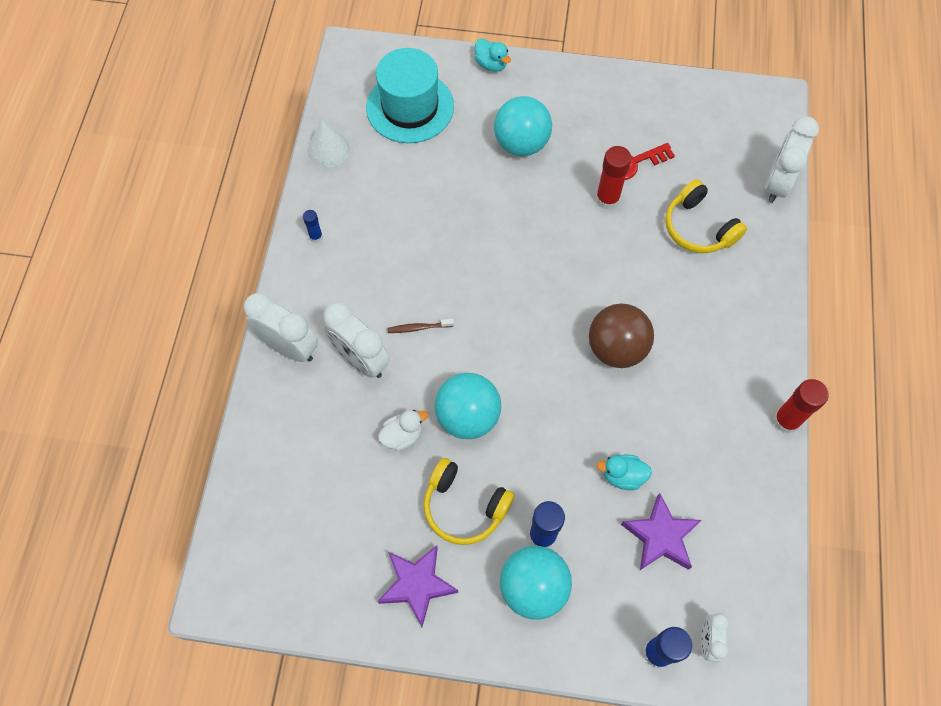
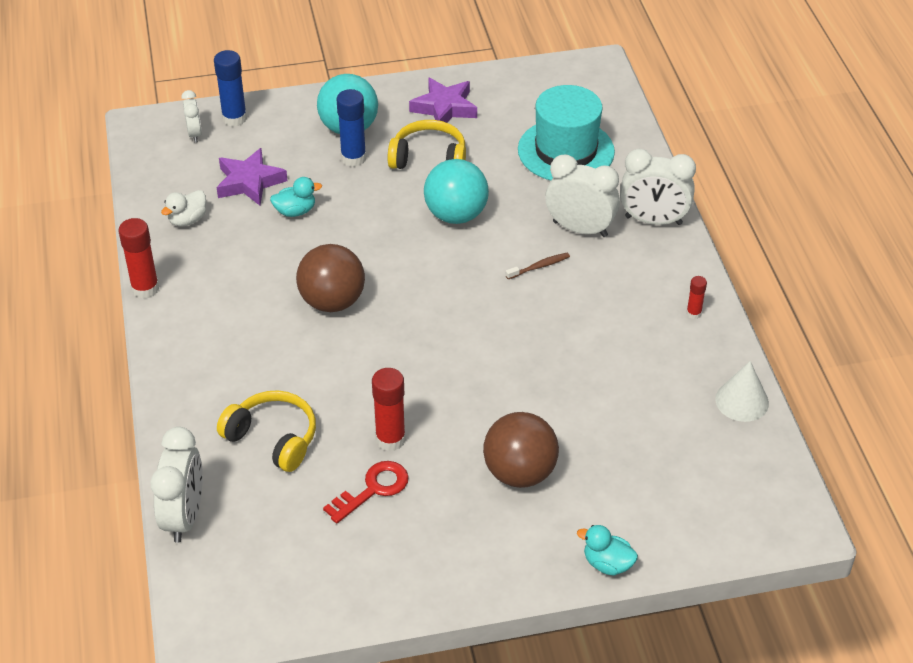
camera: 160 degrees right, 20 degrees down
blue glue stick [303,210,323,242] -> red glue stick [686,276,707,319]
turquoise hat [366,48,454,143] -> turquoise hat moved to [518,85,615,180]
white duck [378,410,428,451] -> white duck moved to [161,190,206,227]
turquoise ball [494,96,552,156] -> brown ball [483,412,559,488]

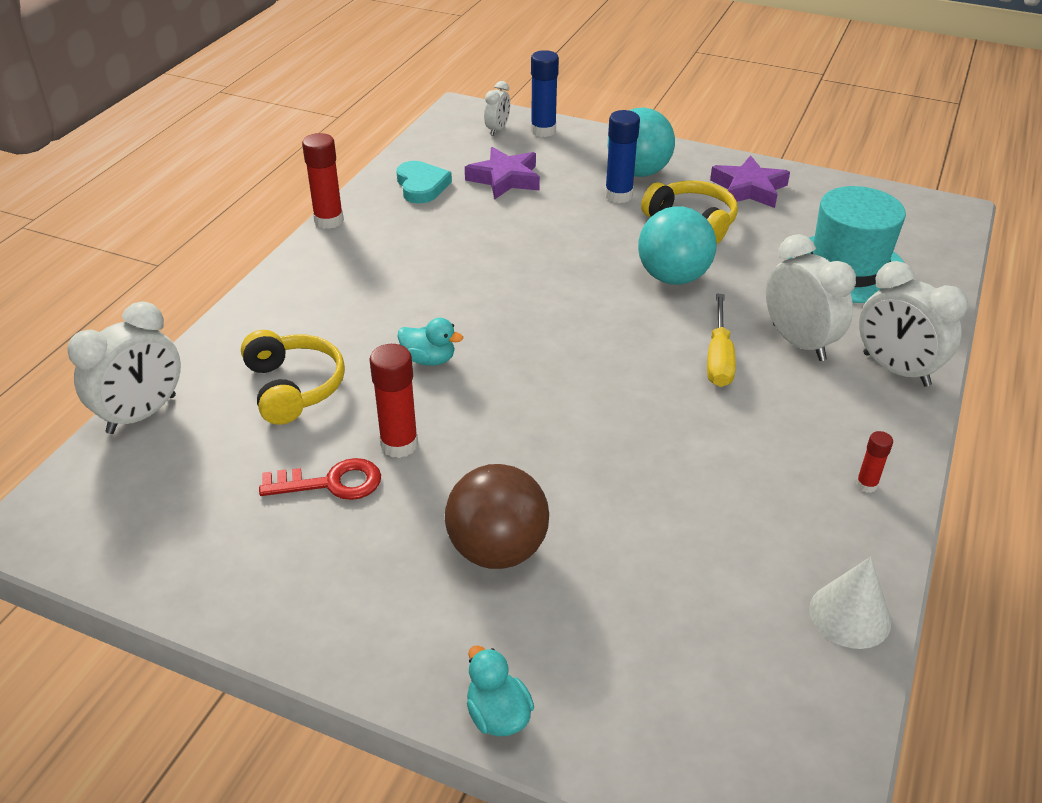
camera: 35 degrees right, 5 degrees down
white duck [161,190,206,227] -> turquoise heart [397,161,452,204]
turquoise duck [270,177,322,217] -> turquoise duck moved to [397,318,463,366]
brown ball [296,244,365,312] -> none
brown toothbrush [506,253,570,279] -> yellow screwdriver [707,293,736,387]

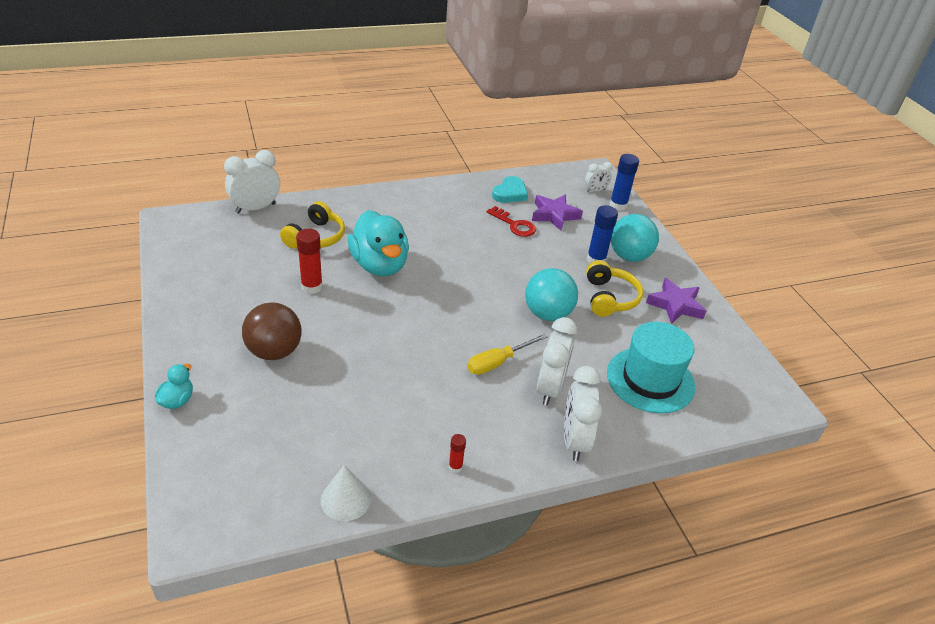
camera: 45 degrees right, 0 degrees up
white clock [67,301,181,434] -> white clock turned 150 degrees clockwise [224,150,280,213]
red key [259,458,381,500] -> red key moved to [486,206,536,237]
red glue stick [302,133,344,229] -> none
turquoise duck [397,318,463,366] -> turquoise duck [348,210,409,276], size x2.21

